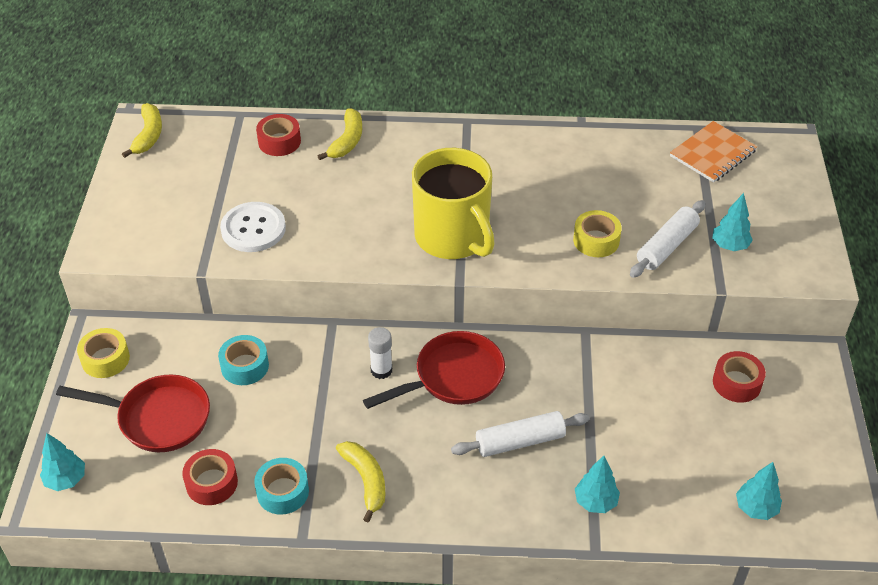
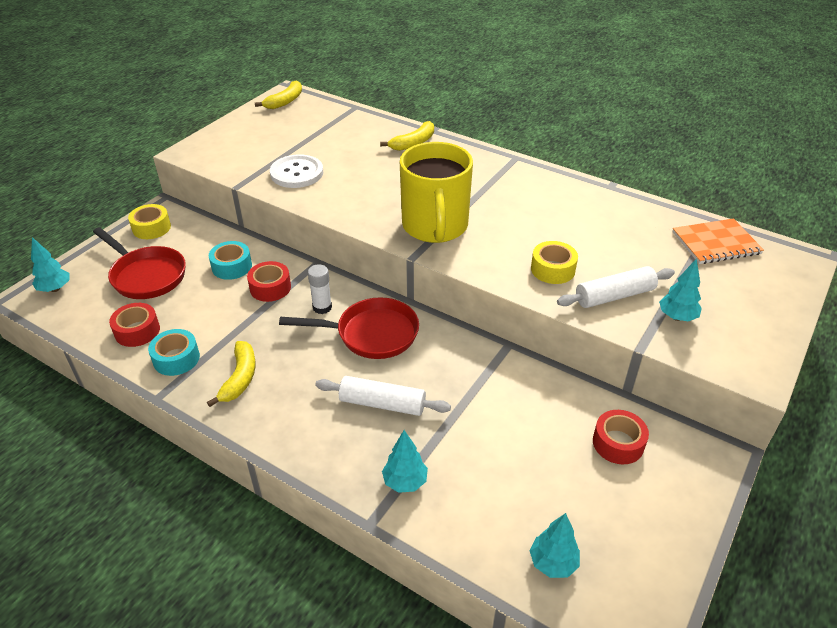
camera: 30 degrees right, 5 degrees down
red tape [256,114,301,156] -> red tape moved to [247,261,291,302]

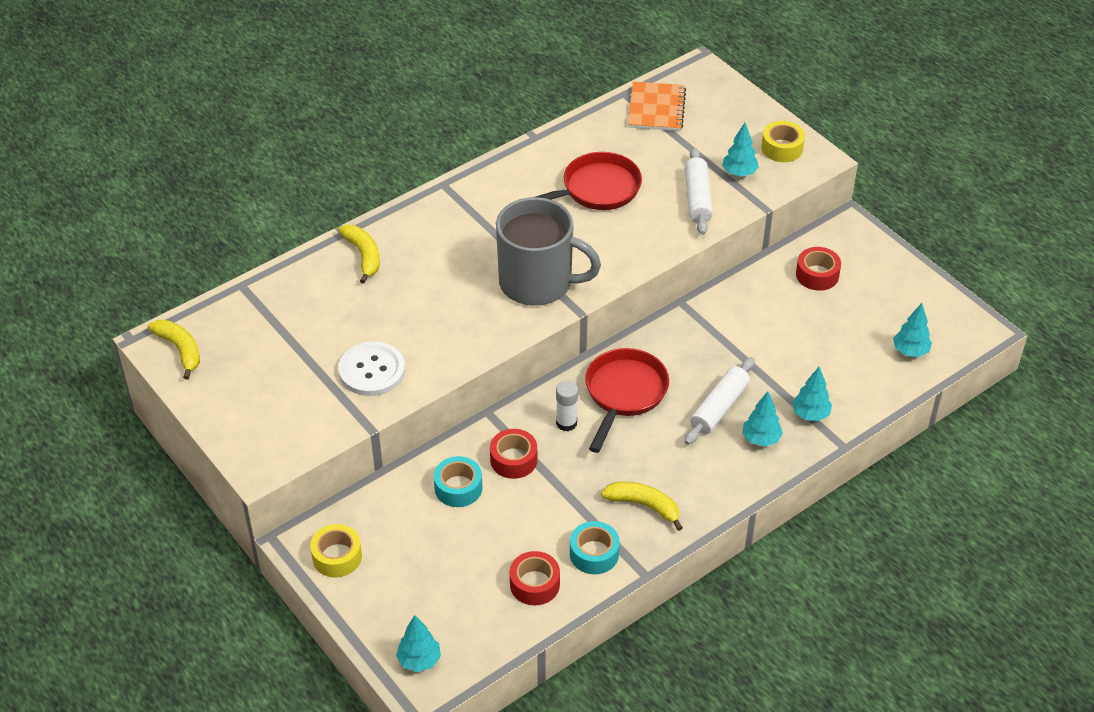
camera: 70 degrees left, 5 degrees up
red pan [93,227,186,299] -> red pan moved to [536,152,642,210]
yellow mug [400,142,473,243] -> grey mug [496,197,601,306]
yellow tape [531,241,578,284] -> yellow tape moved to [761,121,805,162]
none -> turquoise tree [742,391,783,447]

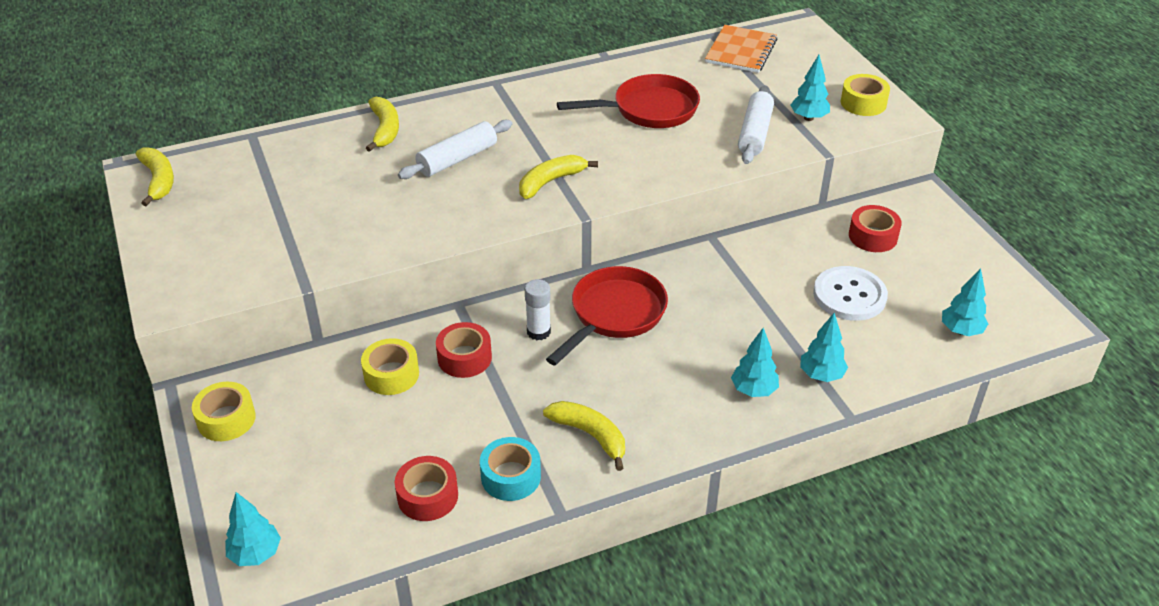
camera: 15 degrees right, 5 degrees down
white button [338,341,405,396] -> white button moved to [813,266,888,321]
turquoise tape [434,456,482,507] -> yellow tape [361,338,419,395]
grey mug [496,197,601,306] -> yellow banana [519,155,598,199]
white rolling pin [685,357,755,445] -> white rolling pin moved to [398,120,512,179]

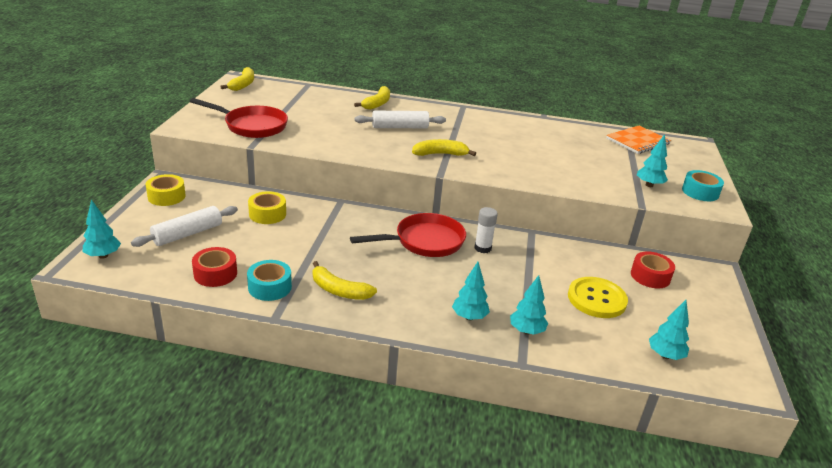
camera: 30 degrees right, 10 degrees down
red tape [436,322,492,378] -> none
white glue stick [525,279,551,340] -> white glue stick moved to [474,207,498,253]
yellow banana [543,401,625,471] -> yellow banana turned 135 degrees clockwise [313,261,377,300]
red pan [557,74,700,128] -> red pan moved to [190,98,288,138]
white rolling pin [738,85,774,164] -> white rolling pin moved to [131,206,238,247]
white button [813,266,888,321] -> yellow button [568,277,628,318]
yellow tape [841,74,890,116] -> turquoise tape [682,170,724,201]

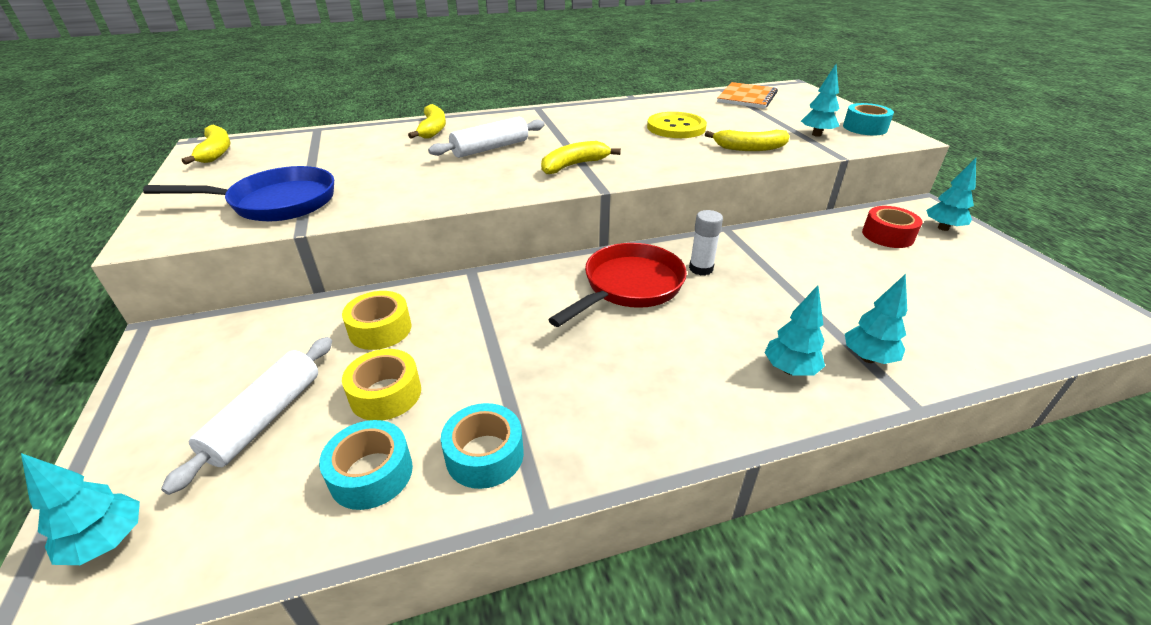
camera: 25 degrees left, 5 degrees up
yellow tape [146,174,186,206] -> yellow tape moved to [342,349,421,421]
red pan [190,98,288,138] -> blue pan [143,166,334,221]
red tape [192,247,237,287] -> turquoise tape [319,420,413,510]
yellow banana [313,261,377,300] -> yellow banana moved to [705,130,790,151]
yellow button [568,277,628,318] -> yellow button moved to [647,112,707,138]
turquoise tree [649,300,689,360] -> turquoise tree moved to [926,158,976,231]

